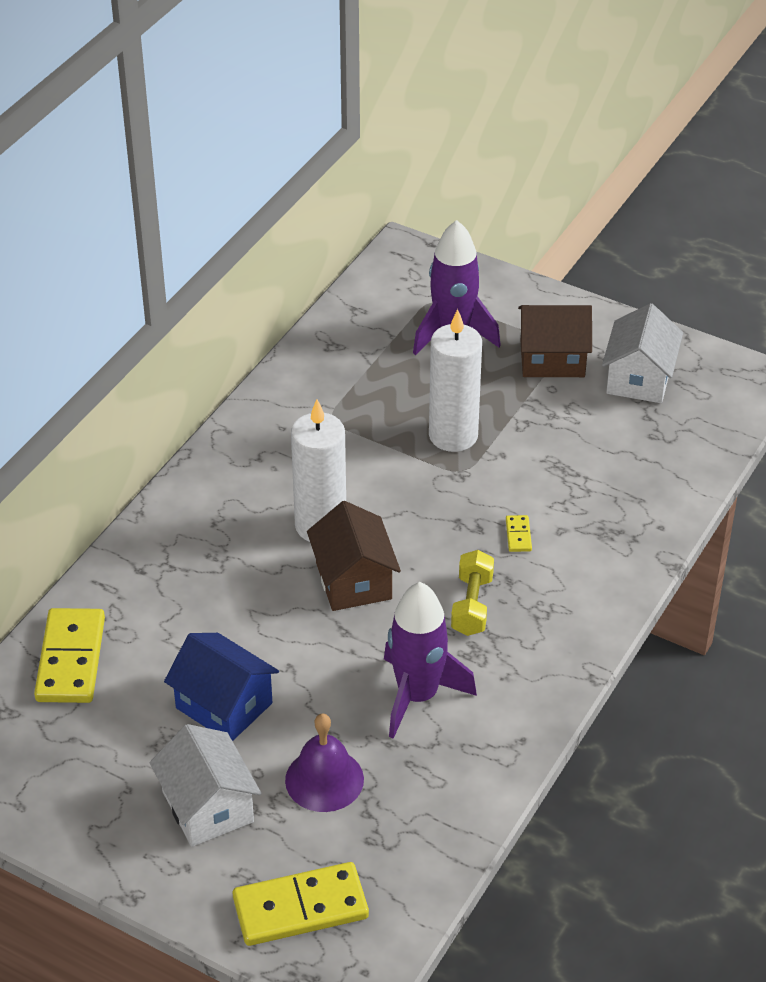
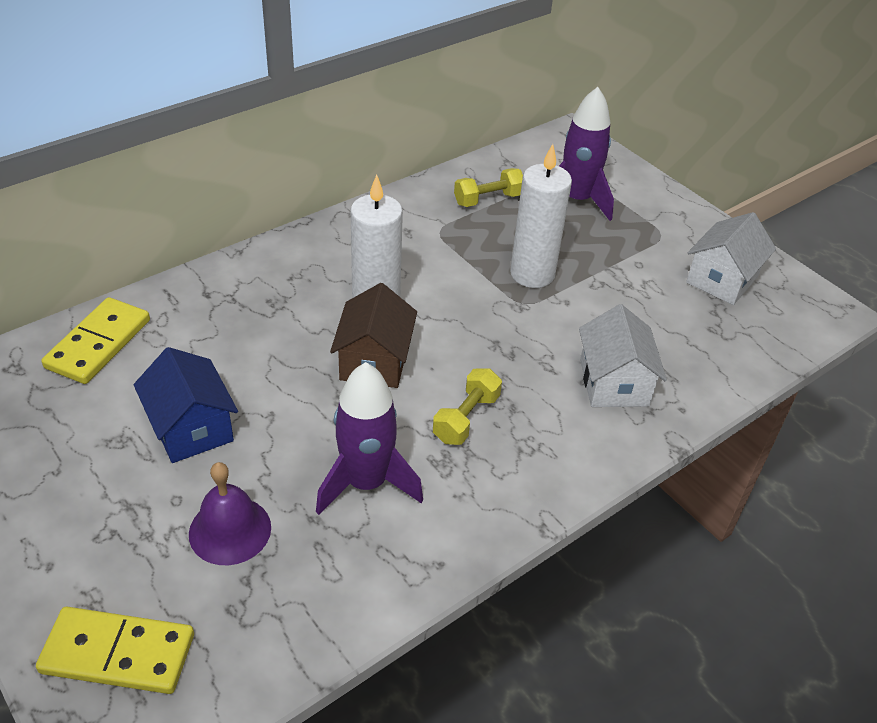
camera: 20 degrees right, 0 degrees up
white house [150,724,261,847] -> white house moved to [579,304,667,407]
yellow domino [506,515,532,552] -> none
brown house [518,305,592,377] -> none
none -> yellow dumbbell [454,168,523,207]

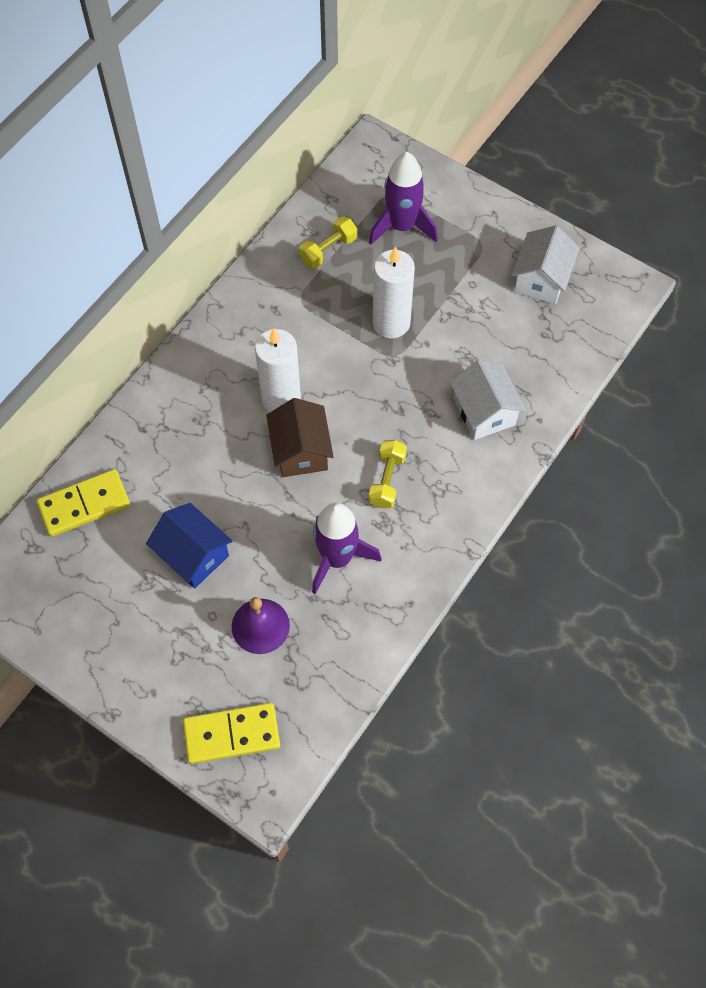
camera: 15 degrees left, 20 degrees up
yellow domino [41,297,150,384] -> yellow domino turned 60 degrees clockwise [36,469,130,537]

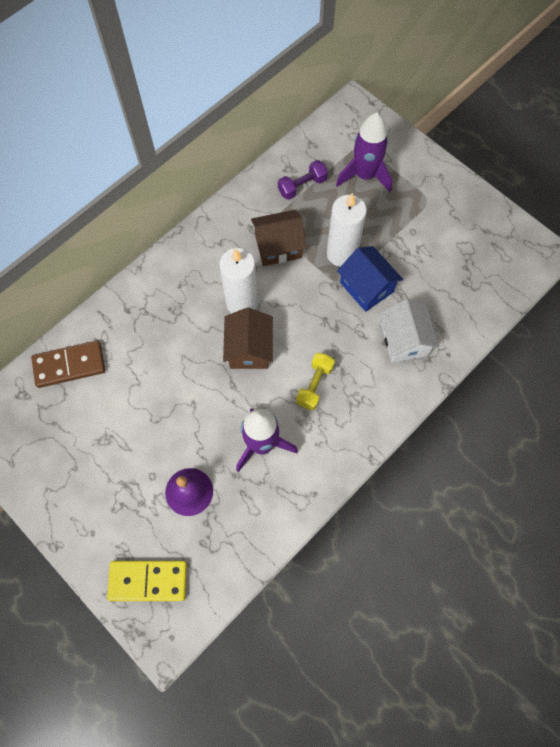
camera: 10 degrees right, 5 degrees up
yellow domino [36,469,130,537] -> brown domino [31,341,105,388]
blue house [146,503,232,589] -> blue house moved to [337,246,403,312]
yellow dumbbell [299,216,357,268] -> purple dumbbell [278,160,328,200]
white house [512,225,580,304] -> none
none -> brown house [251,210,306,266]

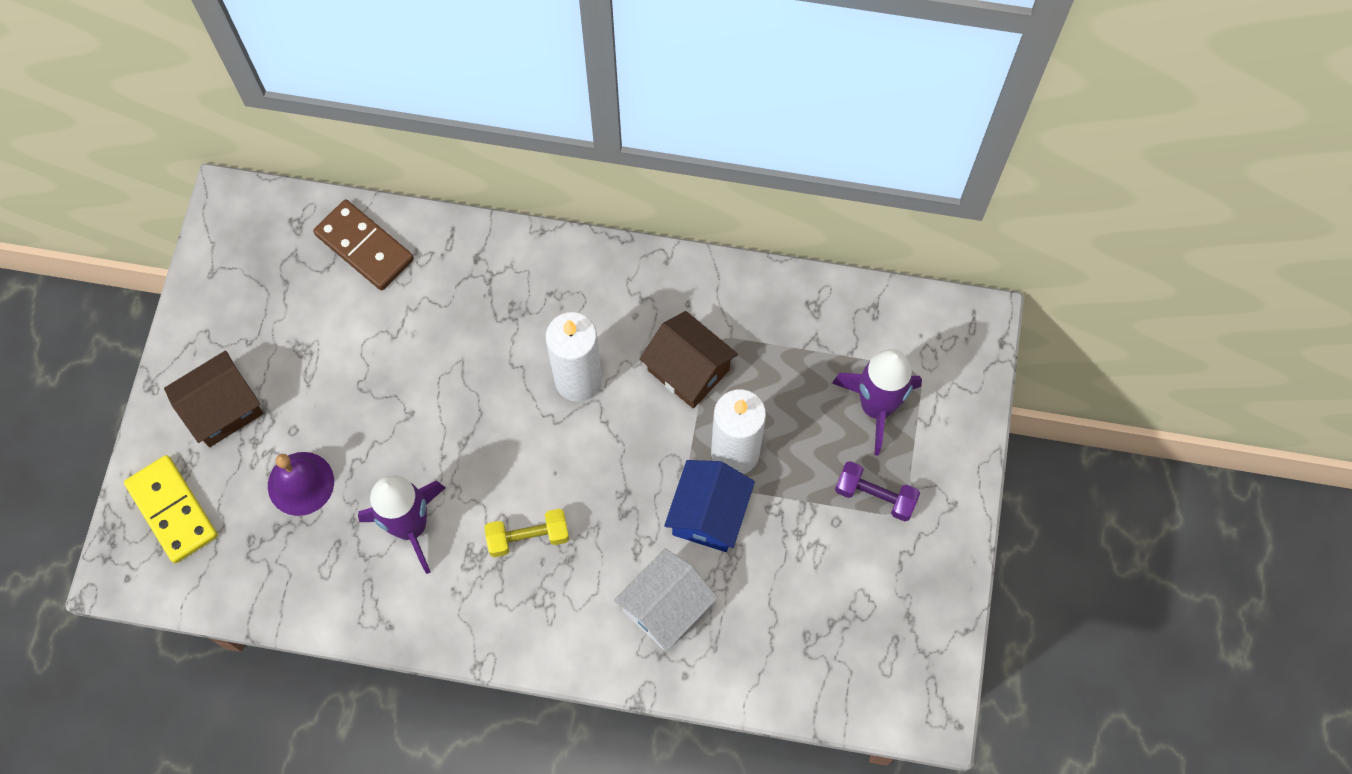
camera: 55 degrees right, 0 degrees up
brown house [223,308,273,369] -> brown house moved to [164,350,263,447]
purple dumbbell [278,160,328,200] -> purple dumbbell moved to [835,461,920,522]

